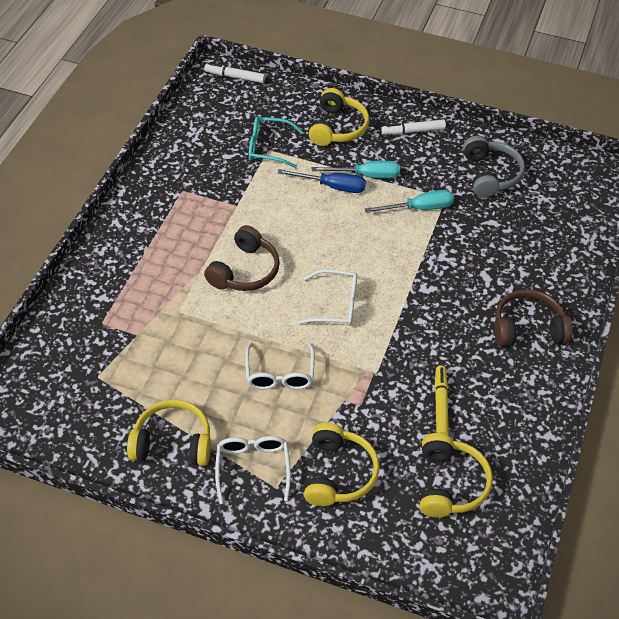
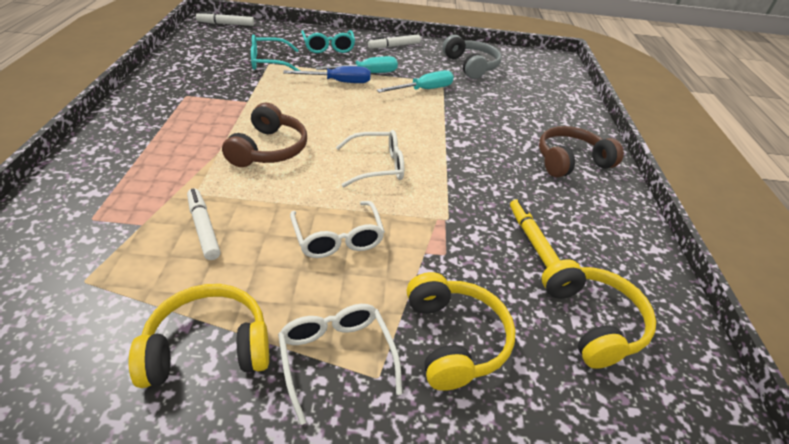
camera: 20 degrees left, 10 degrees down
yellow headphones [309,88,369,146] -> turquoise glasses [301,30,355,53]
none -> white marker [187,188,220,260]

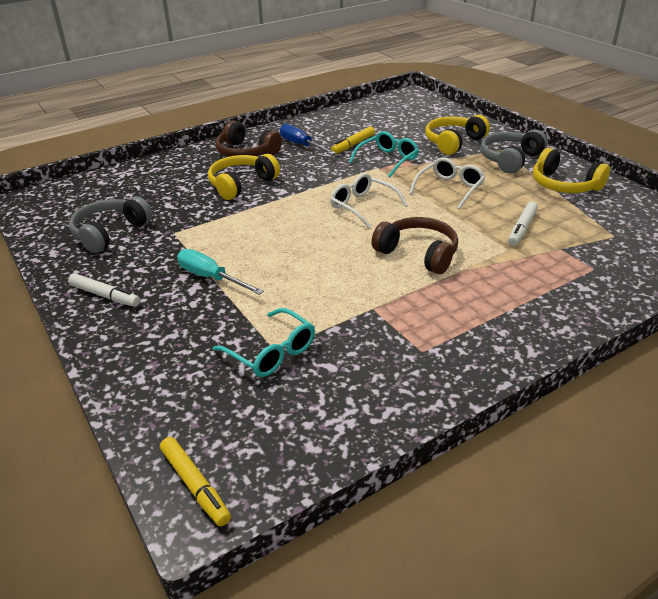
camera: 120 degrees left, 5 degrees down
white marker [196,11,254,26] -> yellow marker [160,437,231,526]
brown headphones [222,103,307,167] -> brown headphones turned 60 degrees clockwise [371,217,458,274]
white glasses [278,304,402,425] -> grey headphones [481,130,548,174]
blue screwdriver [283,66,370,83] -> blue screwdriver moved to [280,124,336,155]
turquoise glasses [301,30,355,53] -> turquoise glasses moved to [349,131,419,177]
turquoise screwdriver [377,70,454,93] -> none
yellow headphones [542,259,656,369] -> yellow headphones moved to [208,154,280,200]

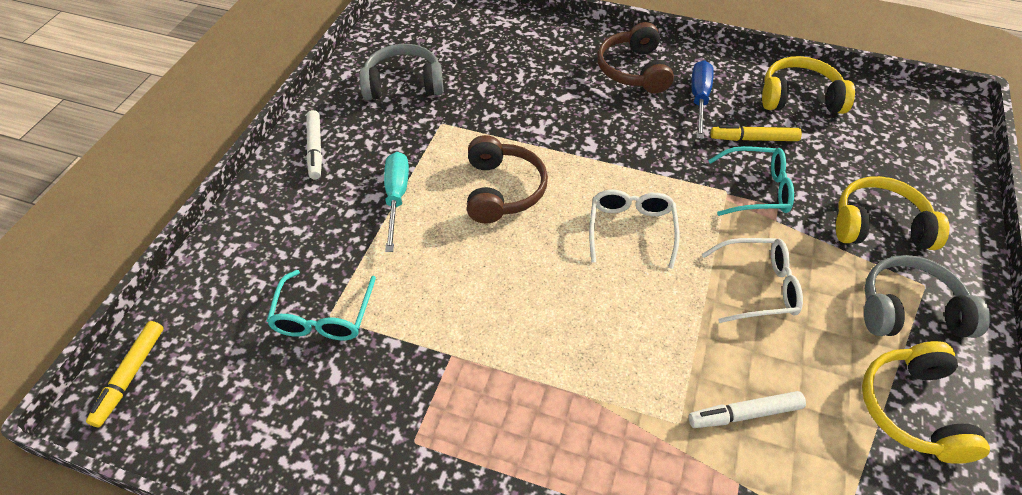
camera: 50 degrees right, 15 degrees up
yellow headphones [208,154,280,200] -> yellow headphones moved to [762,56,855,114]
brown headphones [371,217,458,274] -> brown headphones moved to [467,135,548,223]

